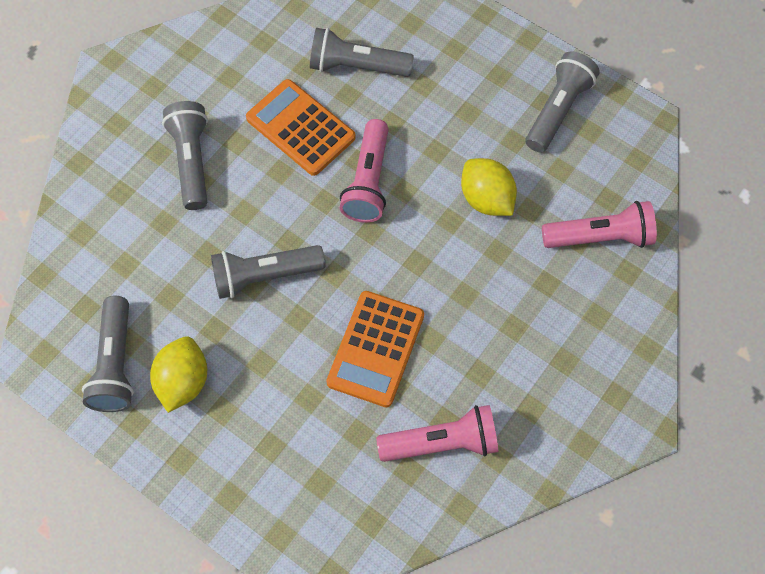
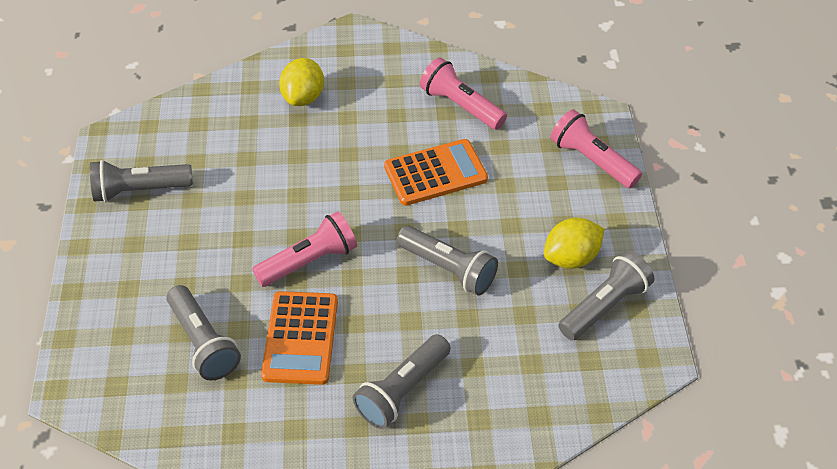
camera: 130 degrees left, 15 degrees down
yellow lemon [461,158,517,216] -> yellow lemon moved to [279,58,324,106]
pink flashlight [542,201,657,248] -> pink flashlight moved to [550,109,642,188]

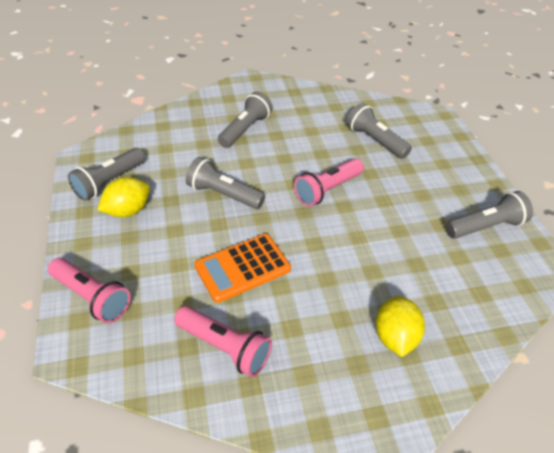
camera: 170 degrees right, 5 degrees down
orange calculator [261,291,338,385] -> none

